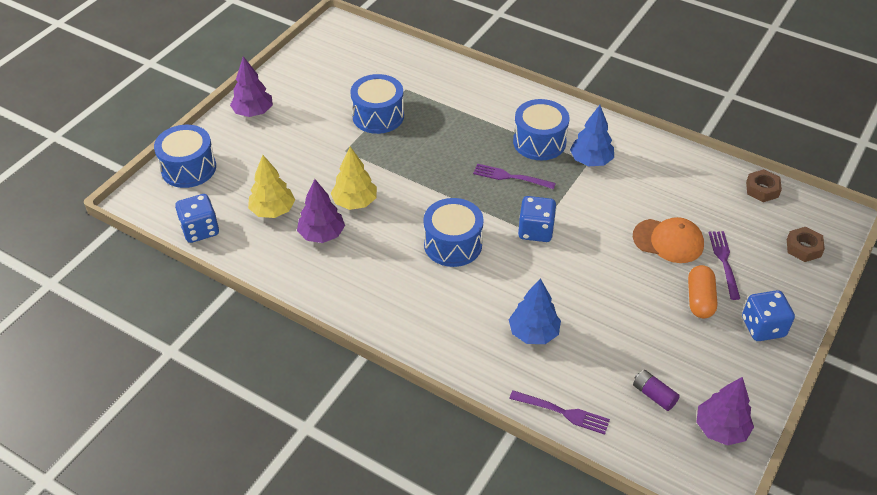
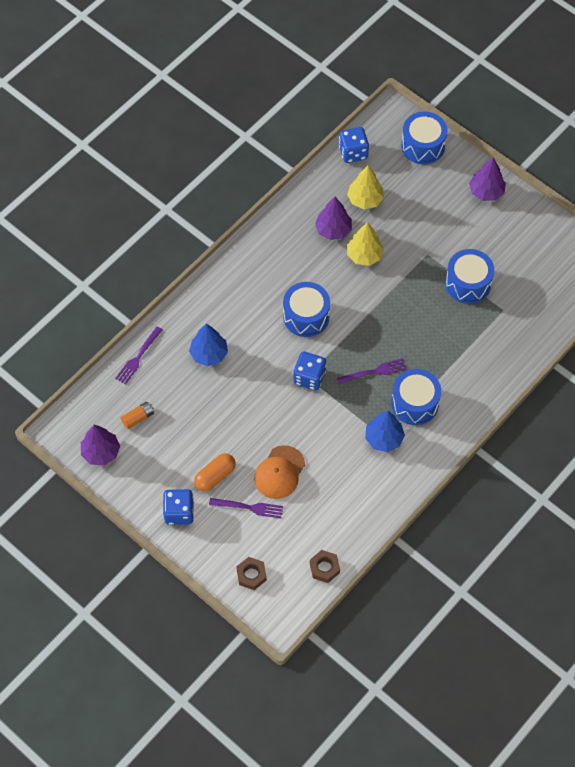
camera: 100 degrees right, 15 degrees up
purple fork [473,164,556,189] -> purple fork turned 45 degrees clockwise [337,358,407,384]
purple battery [633,370,680,411] -> orange battery [121,402,154,429]
orange capsule [688,265,717,318] -> orange capsule turned 60 degrees counterclockwise [194,453,236,491]

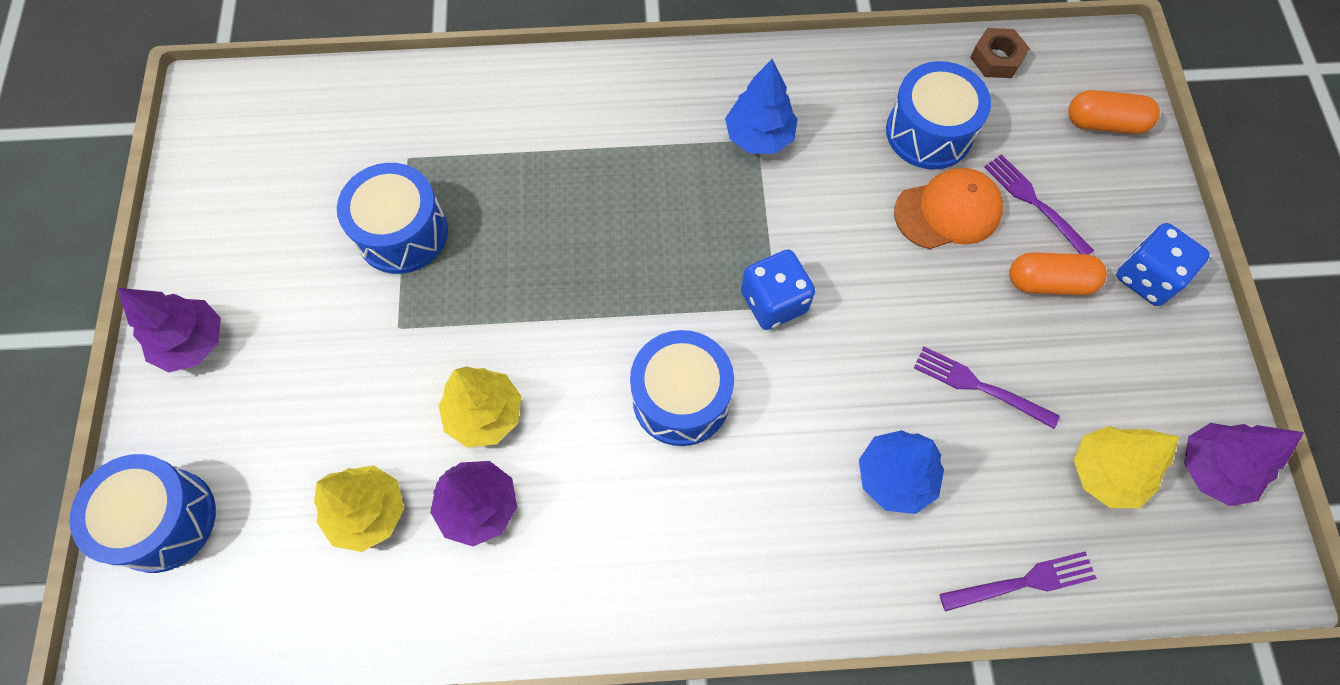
camera: 135 degrees left, 5 degrees up
orange battery [121,402,154,429] -> yellow tree [1073,426,1179,508]
brown nut [236,557,267,590] -> orange capsule [1068,90,1160,134]
purple fork [337,358,407,384] -> purple fork moved to [914,347,1060,429]
blue dice [339,127,369,163] -> none
blue drum [391,369,441,425] -> blue drum moved to [886,61,991,169]

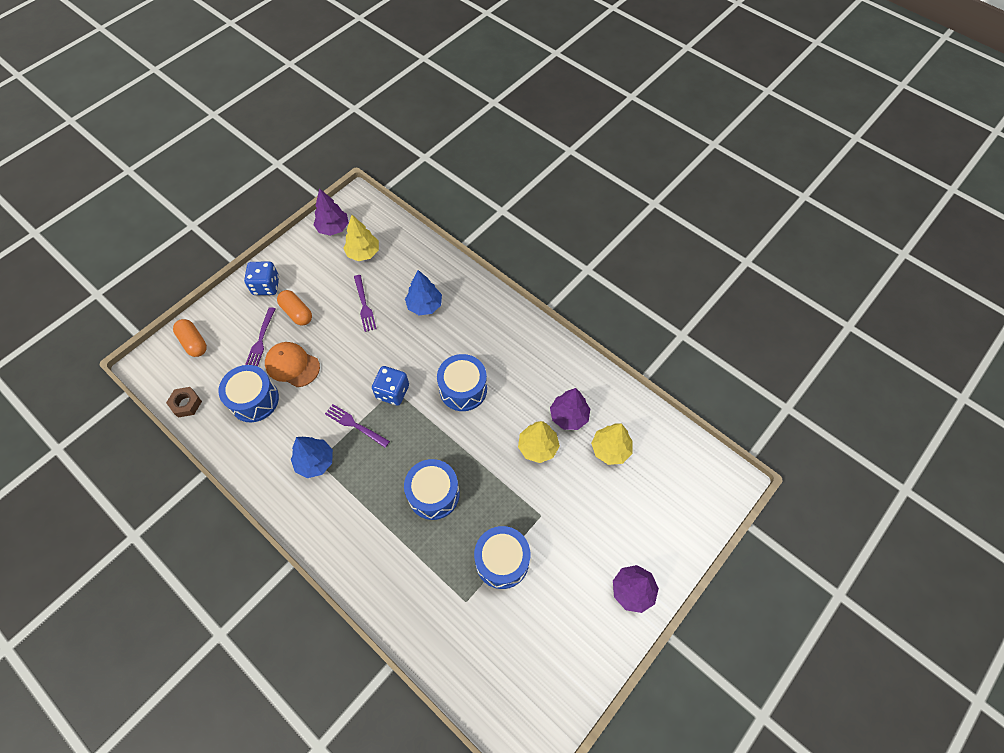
camera: 135 degrees left, 5 degrees down
blue drum [70,454,216,573] -> blue drum moved to [404,459,460,520]
purple fork [940,551,1097,612] -> purple fork moved to [325,404,390,448]

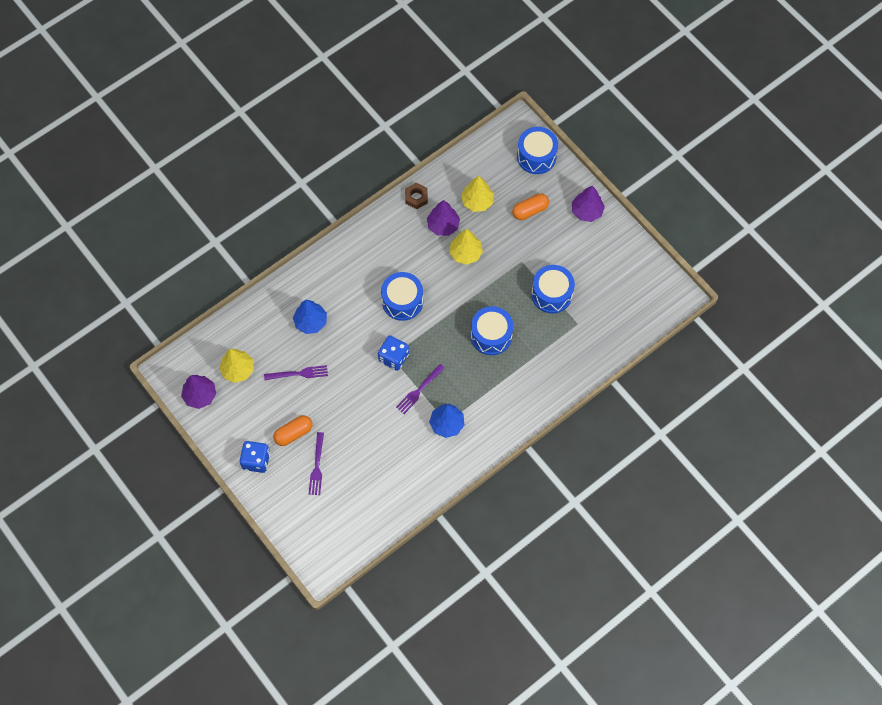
camera: 80 degrees left, 5 degrees up
brown nut [166,387,202,418] -> brown nut moved to [405,183,428,209]
orange capsule [173,319,207,357] -> orange capsule moved to [512,194,549,220]
blue drum [218,365,279,422] -> blue drum moved to [517,127,558,174]
purple fork [245,307,275,367] -> purple fork turned 75 degrees clockwise [309,432,324,495]
orange cap [265,342,320,387] -> none

